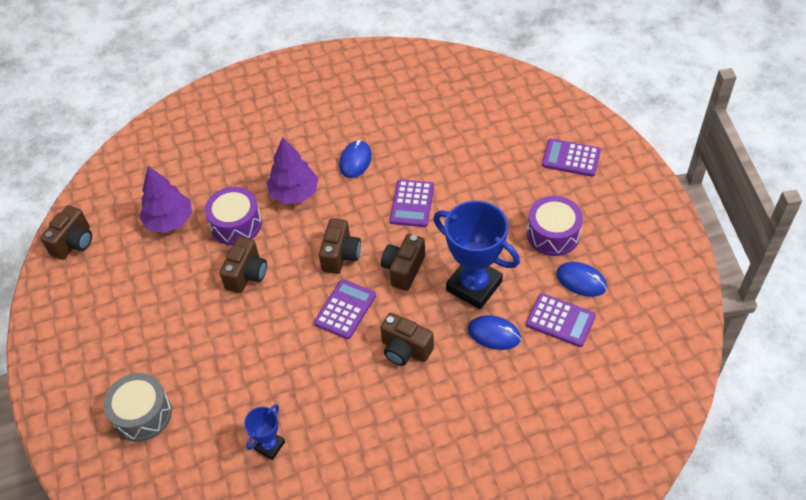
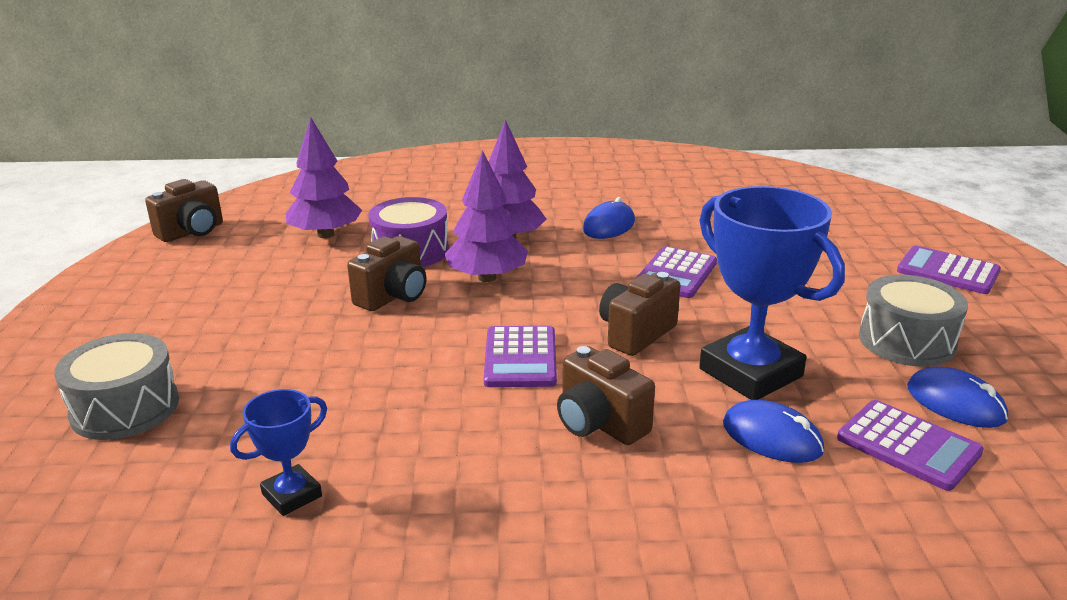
camera: 15 degrees right, 25 degrees down
purple calculator [314,279,376,339] -> purple calculator turned 135 degrees clockwise [484,326,557,387]
brown camera [319,218,361,274] -> none
purple drum [527,196,583,256] -> grey drum [859,275,968,367]
none -> purple tree [444,151,528,282]

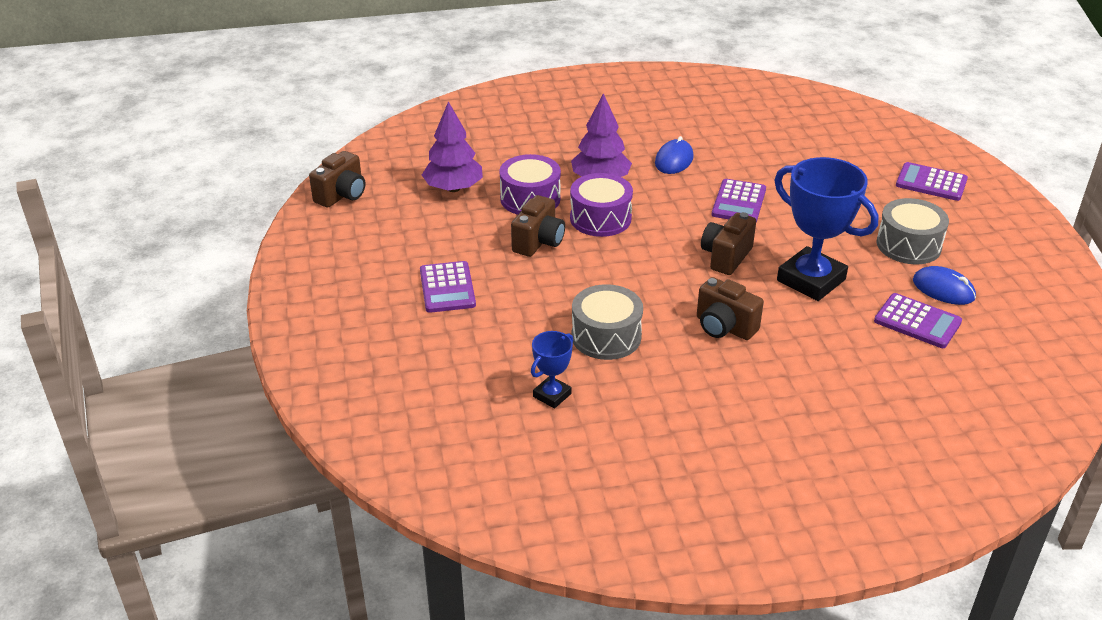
camera: 10 degrees left, 10 degrees up
grey drum [54,333,179,440] -> grey drum moved to [572,284,643,360]
purple tree [444,151,528,282] -> purple drum [570,173,633,237]
purple calculator [484,326,557,387] -> purple calculator moved to [420,261,476,313]
blue mouse [723,400,824,463] -> none

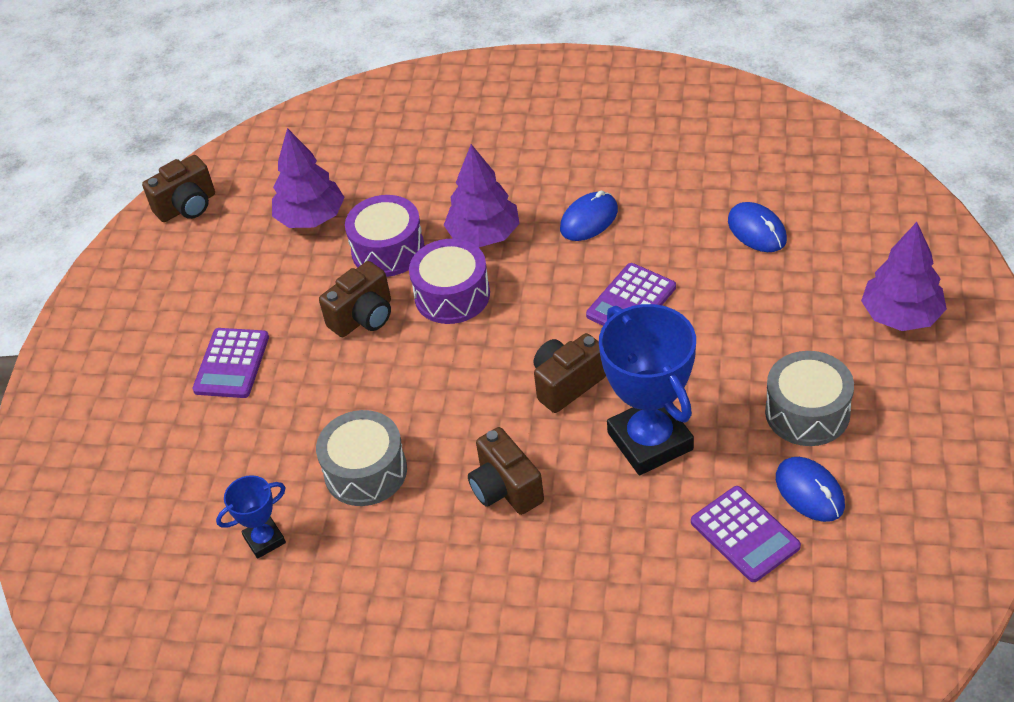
camera: 25 degrees right, 10 degrees up
purple calculator [896,162,968,201] -> purple tree [861,222,947,331]
none -> blue mouse [728,202,787,252]

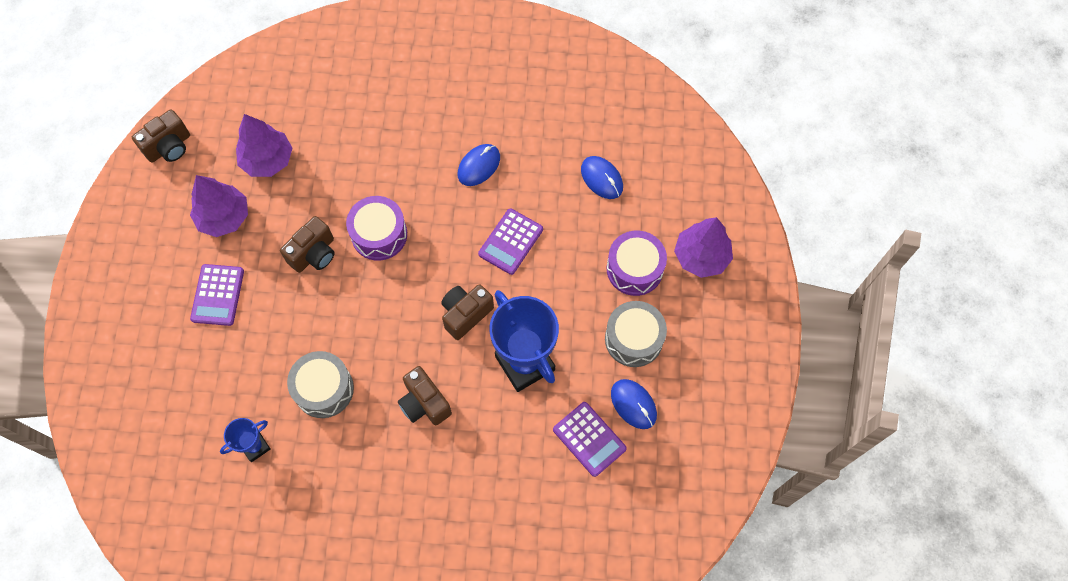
camera: 10 degrees left, 20 degrees up
purple drum [345,195,425,277] -> purple drum moved to [607,231,667,296]
purple tree [444,144,520,247] -> purple tree moved to [190,175,248,237]

